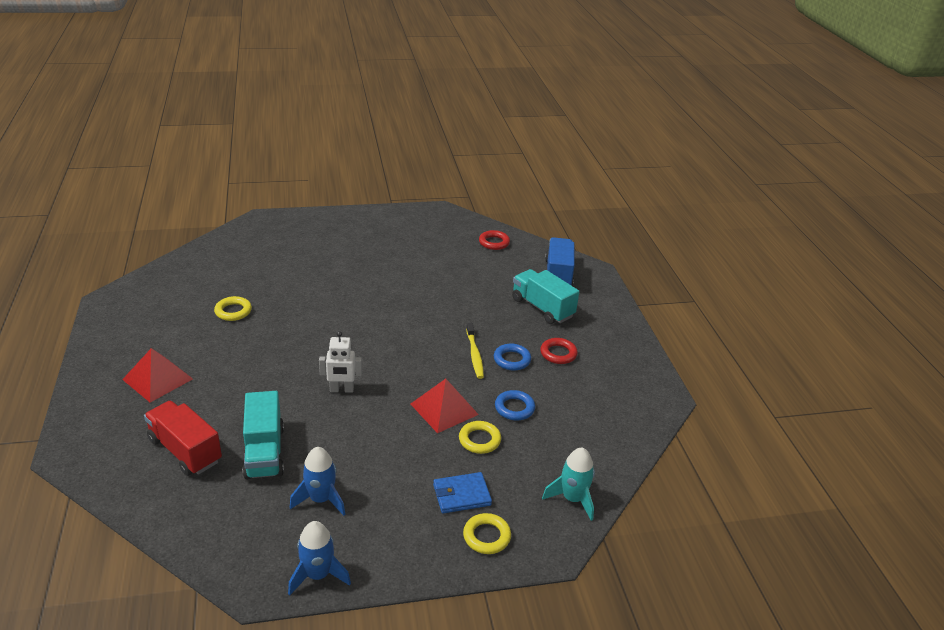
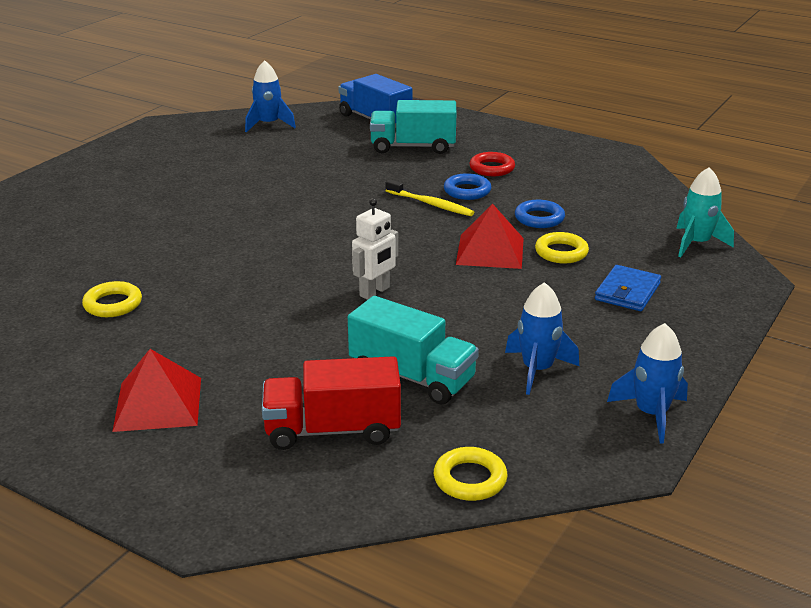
camera: 45 degrees left, 5 degrees down
yellow ring [463,513,511,554] -> yellow ring moved to [434,447,508,501]
red ring [479,230,510,250] -> blue rocket [245,60,296,132]

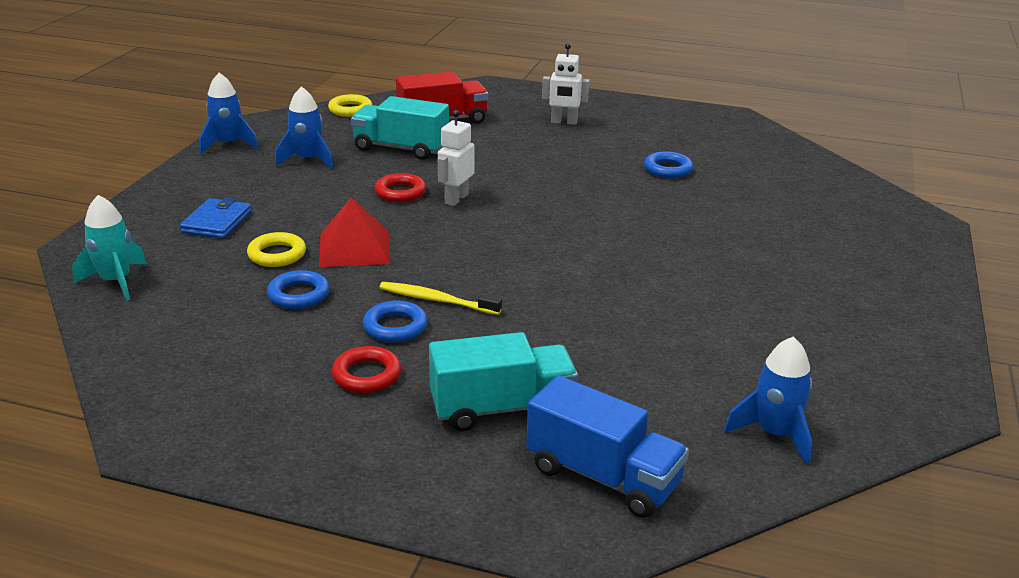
camera: 165 degrees right, 0 degrees up
yellow ring [82,281,142,317] -> blue ring [644,151,693,178]
red pyramid [112,349,201,432] -> white robot [542,43,589,125]
none -> red ring [374,173,426,202]

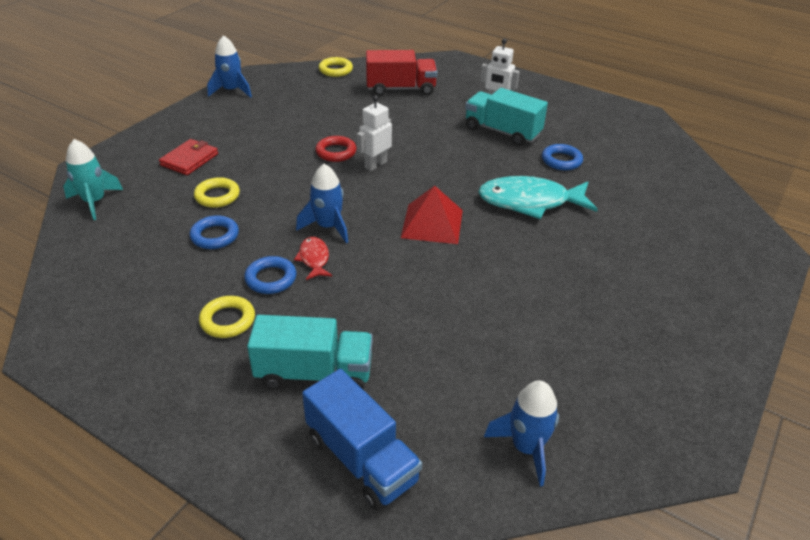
camera: 15 degrees right, 10 degrees up
blue wallet [180,198,252,239] -> red wallet [159,139,218,175]
blue rocket [275,86,333,169] -> blue rocket moved to [296,164,348,243]
red pyramid [319,198,390,267] -> red pyramid moved to [401,186,463,244]
red ring [331,346,401,393] -> yellow ring [199,296,255,338]
turquoise truck [351,96,449,160] -> turquoise truck moved to [465,88,548,146]
yellow toothbrush [379,282,502,315] -> red fish [294,237,333,280]
none -> turquoise fish [478,176,598,219]

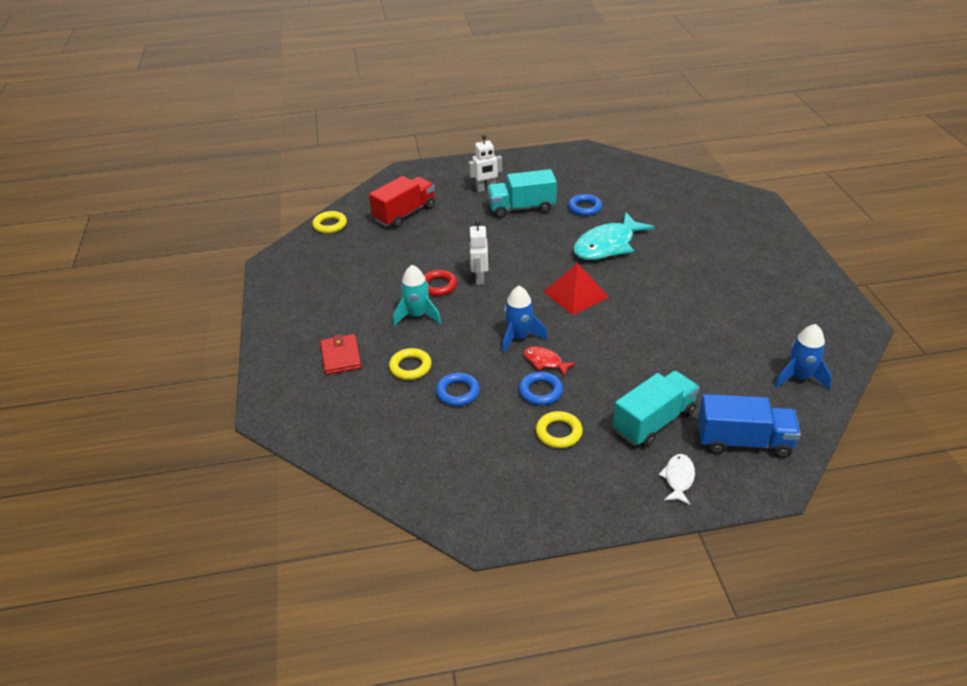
camera: 40 degrees left, 0 degrees up
turquoise rocket [63,139,123,220] -> turquoise rocket moved to [393,265,441,326]
blue rocket [207,35,252,98] -> none
none -> white fish [658,454,695,505]

